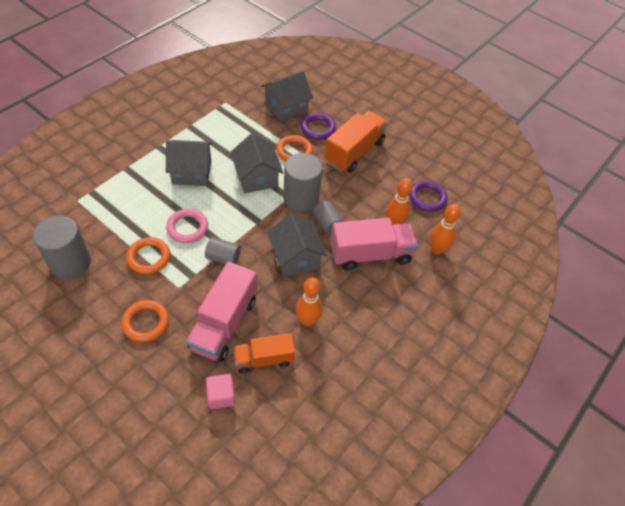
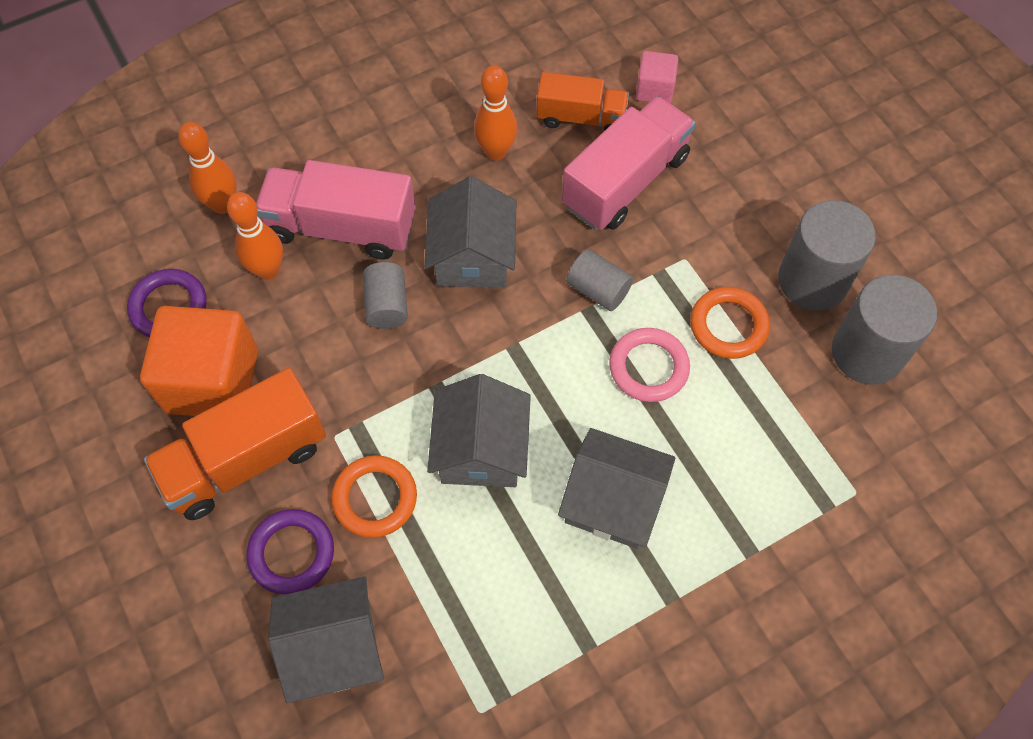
camera: 155 degrees left, 10 degrees up
orange ring [122,300,169,342] -> none
grey cylinder [283,153,322,212] -> grey cylinder moved to [778,200,876,311]
none -> orange cube [140,306,258,416]

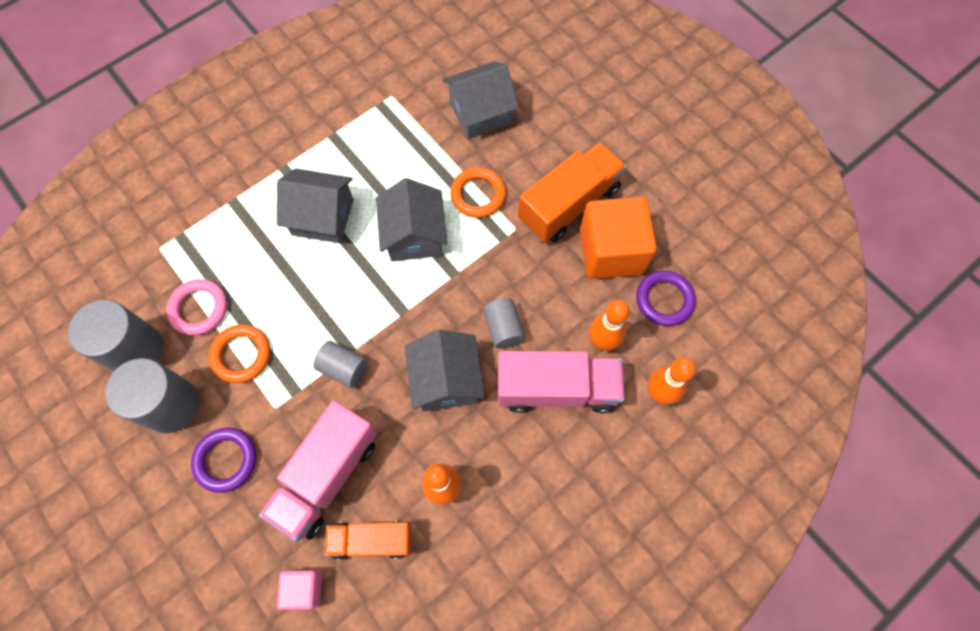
camera: 170 degrees right, 5 degrees up
purple ring [247,509,334,595] -> purple ring moved to [191,428,256,493]
pink ring [609,328,690,402] -> pink ring moved to [166,279,227,335]

